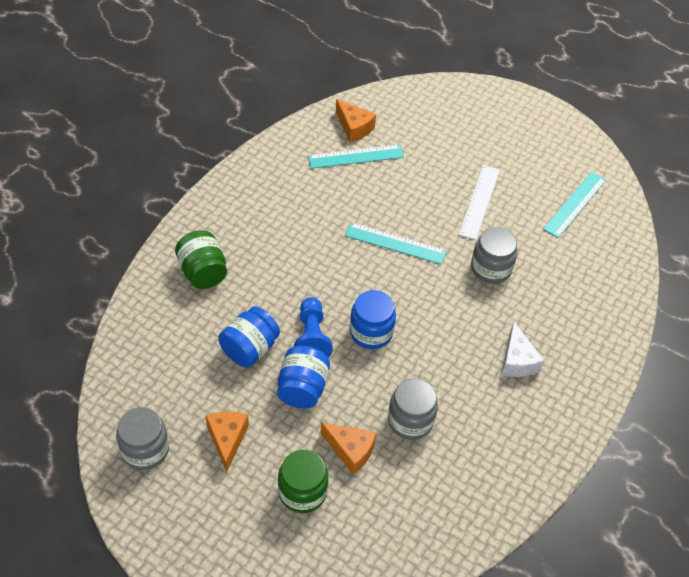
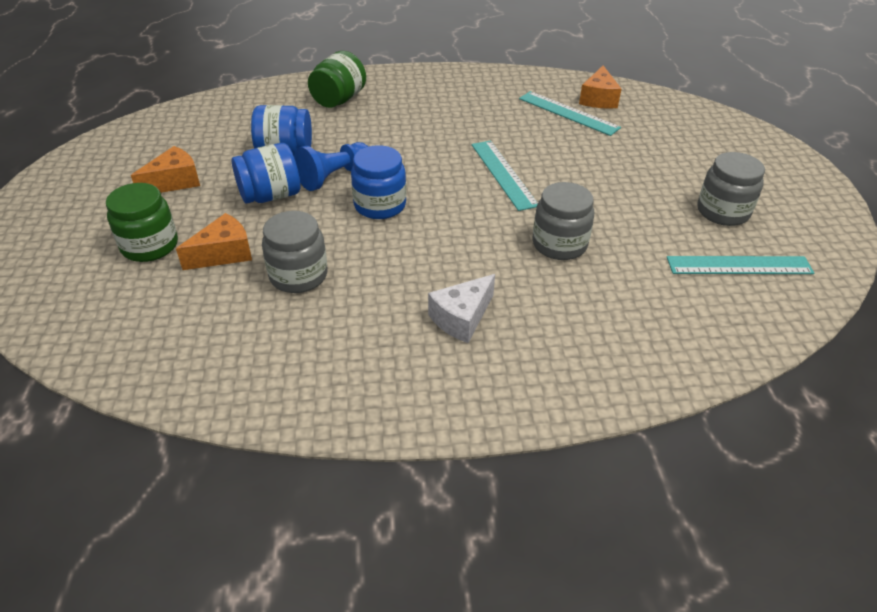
camera: 55 degrees right, 10 degrees down
grey jar [116,407,169,470] -> grey jar moved to [697,152,765,226]
orange cheese [320,422,376,474] -> orange cheese turned 120 degrees counterclockwise [176,213,252,270]
white ruler [459,165,500,240] -> none

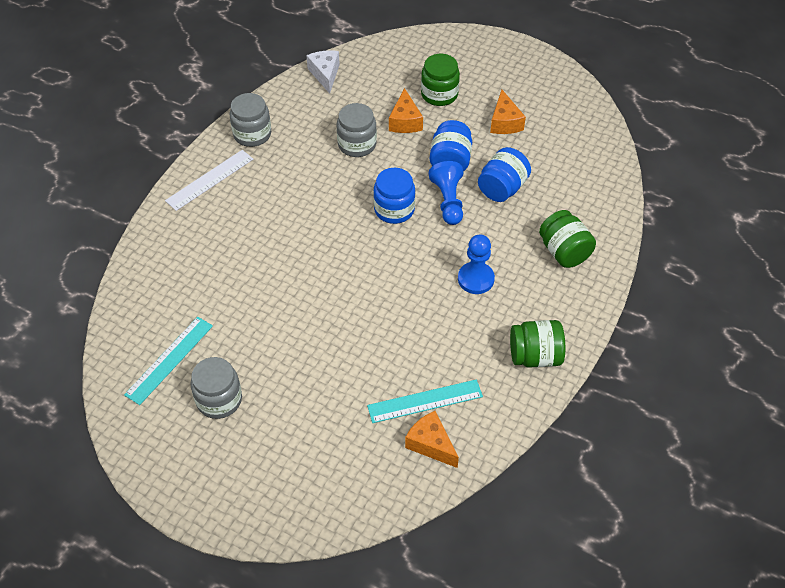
camera: 125 degrees right, 10 degrees up
white cheese [428,274,495,343] -> white cheese moved to [306,50,340,94]
turquoise ruler [472,140,538,211] -> none
grey jar [532,182,594,260] -> grey jar moved to [230,93,271,147]
none -> white ruler [165,150,253,211]
none -> blue pawn [458,234,495,294]
none -> green jar [510,320,565,368]

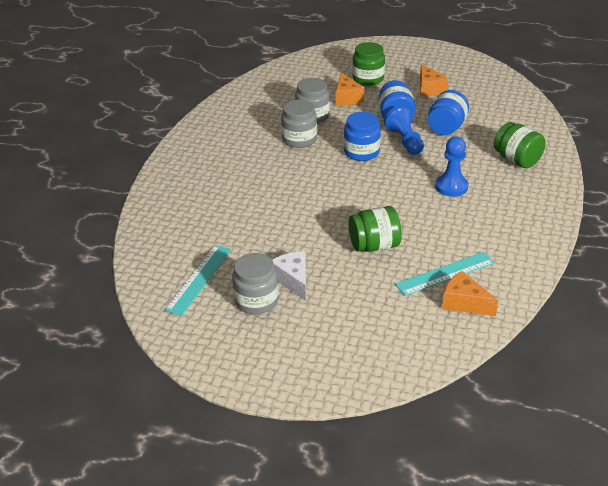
camera: 10 degrees left, 15 degrees down
white ruler [165,150,253,211] -> none
grey jar [230,93,271,147] -> grey jar moved to [281,100,317,148]
white cheese [306,50,340,94] -> white cheese moved to [273,251,306,301]
green jar [510,320,565,368] -> green jar moved to [348,206,402,252]

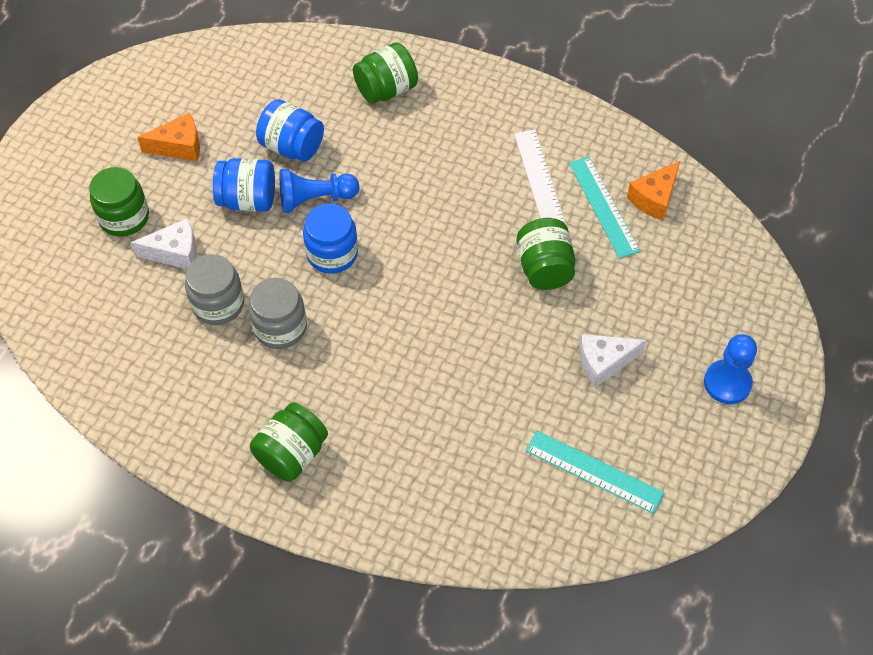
camera: 85 degrees left, 20 degrees up
grey jar [232,253,279,314] -> none
orange cheese [336,72,364,105] -> white cheese [130,218,197,269]
blue pawn [435,137,468,197] -> blue pawn moved to [704,334,757,404]
none -> green jar [250,402,328,482]
none -> white ruler [514,130,566,224]

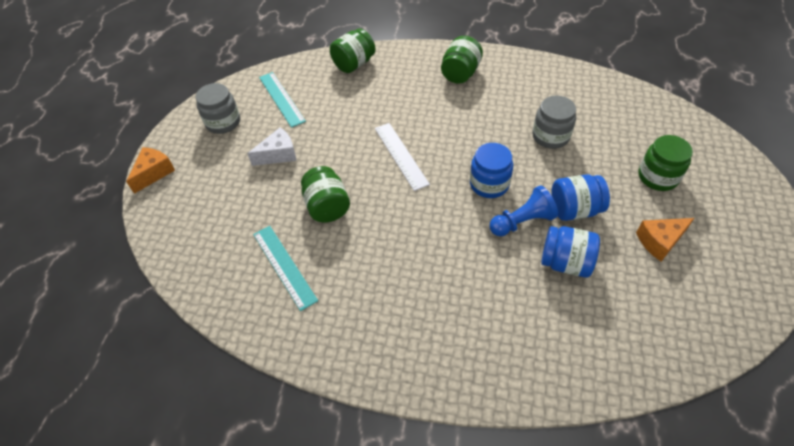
camera: 170 degrees right, 5 degrees down
white cheese [130,218,197,269] -> none
grey jar [248,278,307,349] -> grey jar moved to [196,83,240,134]
green jar [353,42,418,104] -> green jar moved to [330,28,376,73]
white ruler [514,130,566,224] -> white ruler moved to [375,123,430,191]
turquoise ruler [526,431,665,514] -> turquoise ruler turned 45 degrees clockwise [259,72,306,128]
orange cheese [627,161,680,221] -> orange cheese moved to [126,147,175,194]
blue pawn [704,334,757,404] -> none

